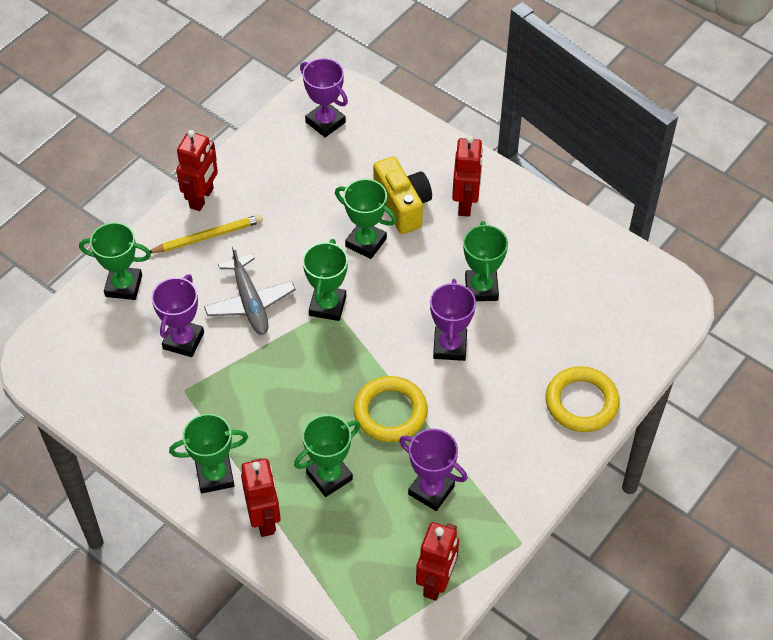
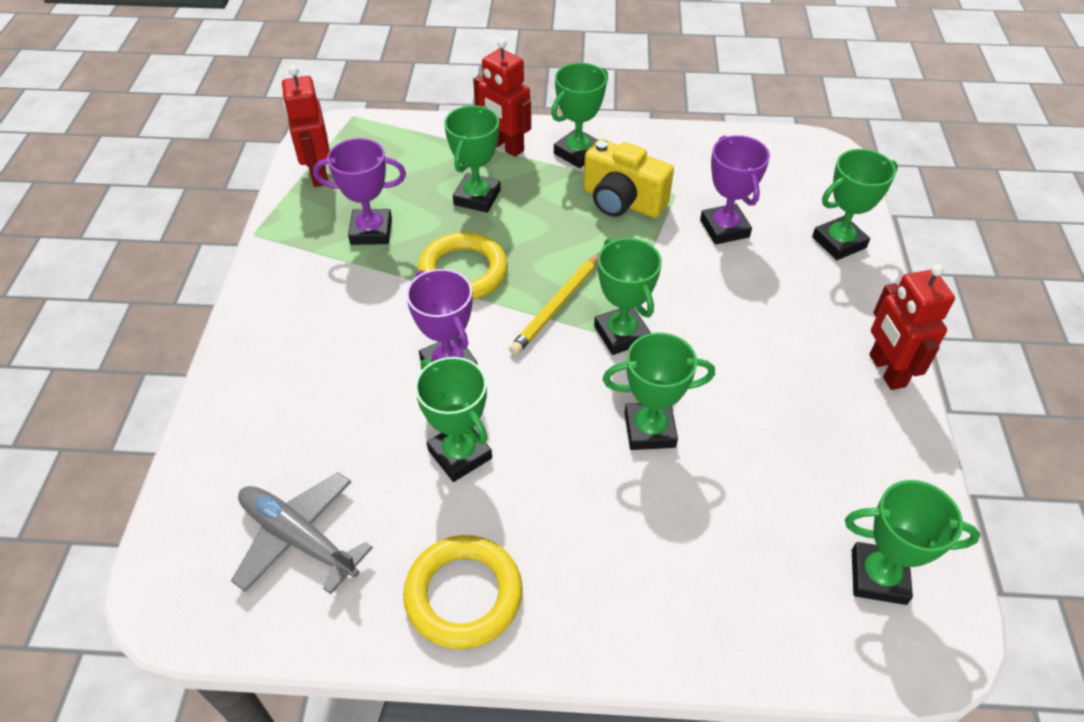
camera: 145 degrees right, 5 degrees down
yellow pencil [150,214,263,253] -> yellow pencil moved to [509,253,599,355]
grey plane [204,245,296,335] -> grey plane moved to [231,472,373,594]
purple trophy [300,58,348,137] -> green trophy [845,480,980,605]
yellow camera [373,156,432,234] -> yellow camera moved to [583,139,674,218]
red robot [452,136,483,217] -> none
yellow ring [546,366,620,432] -> yellow ring moved to [403,535,523,649]

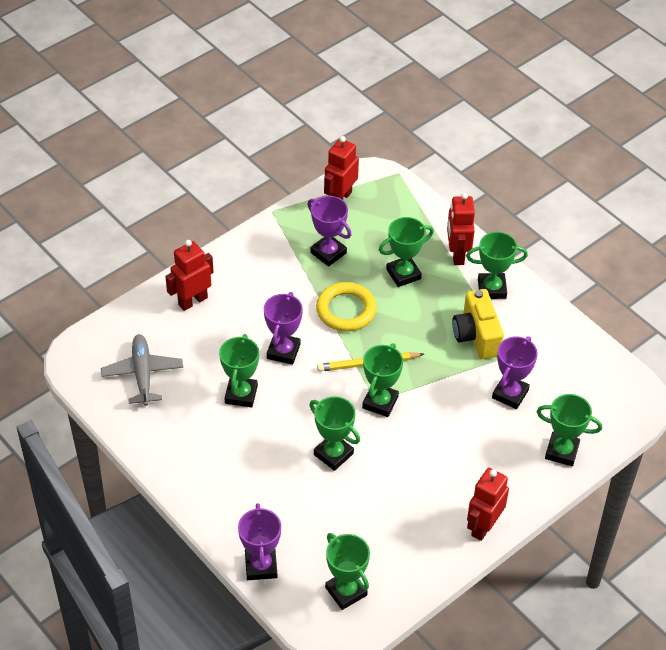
camera: 45 degrees right, 0 degrees up
yellow ring [403,535,523,649] -> none
none -> red robot [165,240,214,311]
none -> purple trophy [238,503,281,580]

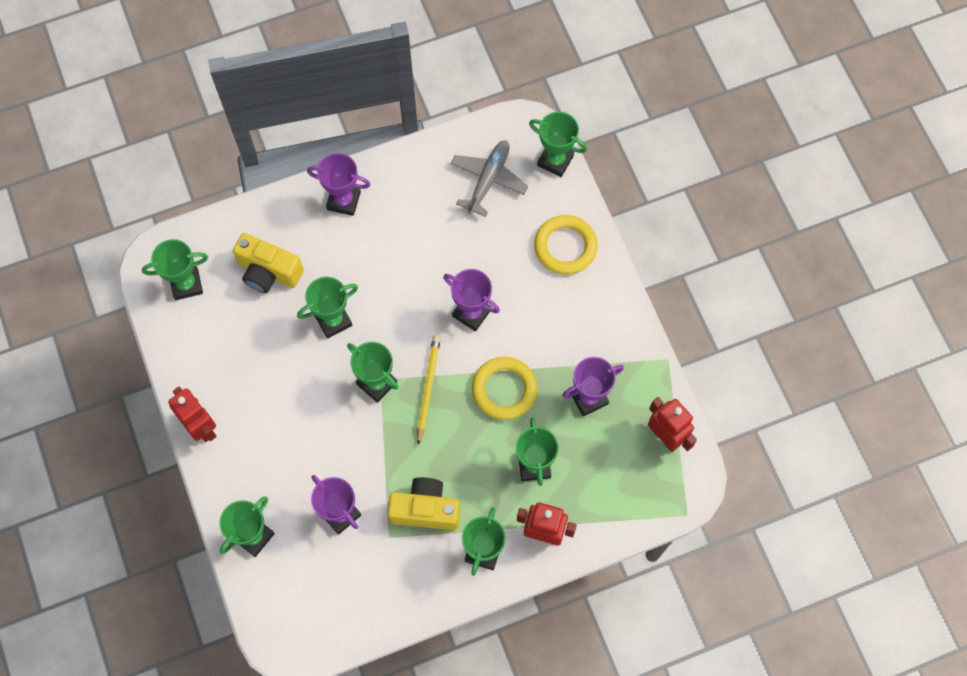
camera: 110 degrees right, 20 degrees up
grey plane [101,334,183,406] -> grey plane turned 75 degrees counterclockwise [451,140,528,217]
red robot [165,240,214,311] -> yellow ring [534,215,598,275]
green trophy [219,334,259,408] -> green trophy moved to [529,112,587,177]
purple trophy [238,503,281,580] -> purple trophy moved to [307,153,371,216]
none -> yellow camera [233,233,304,293]

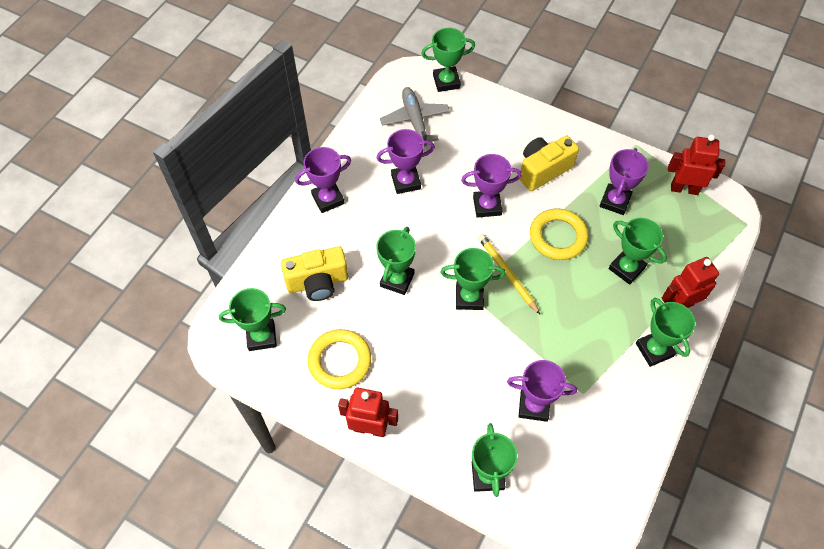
camera: 40 degrees left, 10 degrees down
green trophy [142,239,208,300] -> green trophy turned 45 degrees clockwise [219,288,286,351]
yellow camera [387,477,460,530] -> yellow camera moved to [520,136,579,191]
yellow ring [534,215,598,275] -> yellow ring moved to [308,329,371,389]
none -> purple trophy [377,129,435,194]

